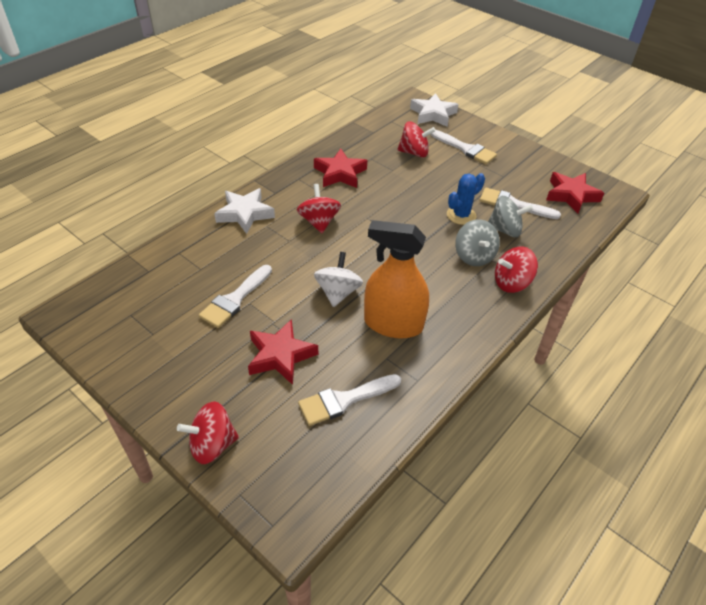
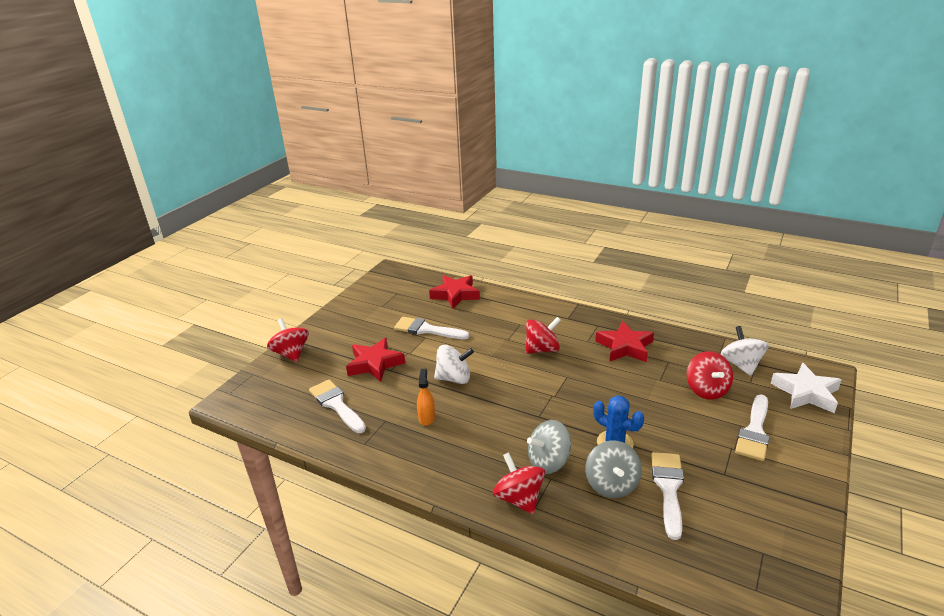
camera: 80 degrees right, 15 degrees down
white star [214,188,275,234] -> none
orange spray bottle [364,220,429,339] -> orange spray bottle [417,369,435,426], size x0.44
red star [546,172,604,213] -> red star moved to [429,275,480,309]
none -> white spinning top [720,326,769,376]

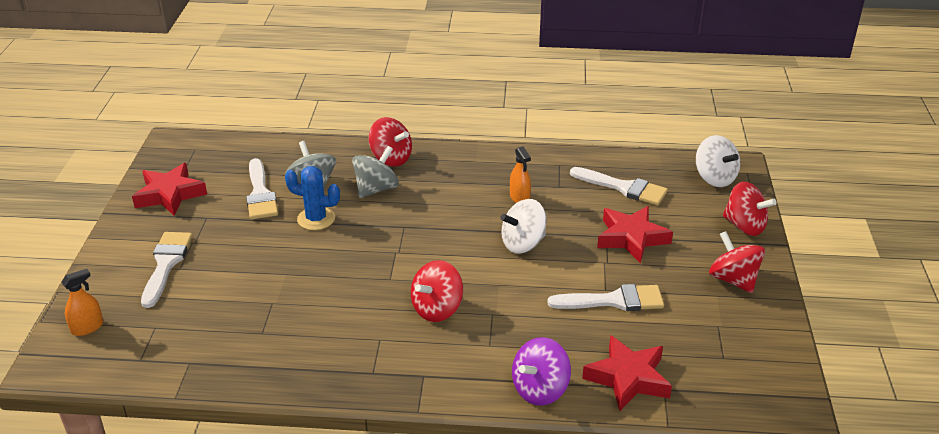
camera: 155 degrees right, 5 degrees up
red star [595,321,654,362] -> red star moved to [132,163,207,216]
red spinning top [687,351,733,400] -> red spinning top moved to [709,231,765,293]
white spinning top [720,326,769,376] -> white spinning top moved to [696,135,740,187]
white star [771,363,842,413] -> orange spray bottle [61,269,103,336]
none -> purple spinning top [512,337,571,405]

